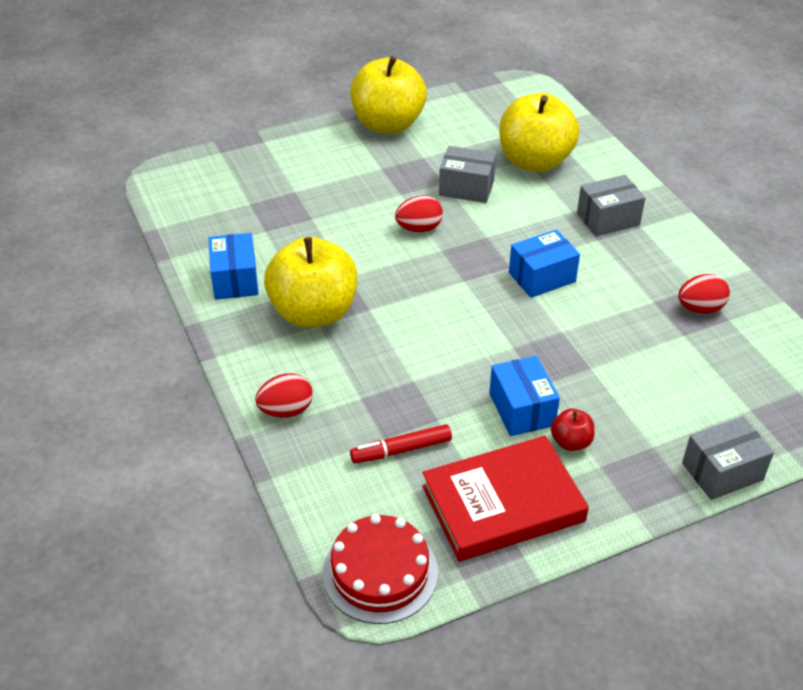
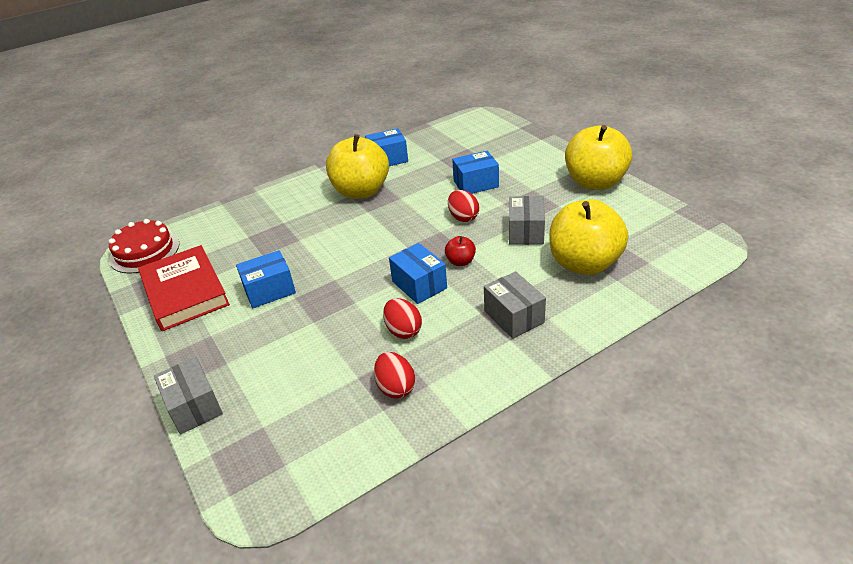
camera: 85 degrees right, 5 degrees down
red egg [255,373,313,417] -> red egg moved to [383,298,422,339]
red marker [350,424,452,463] -> none
red apple [551,409,595,451] -> red apple moved to [445,236,476,266]
none -> blue box [452,151,499,194]

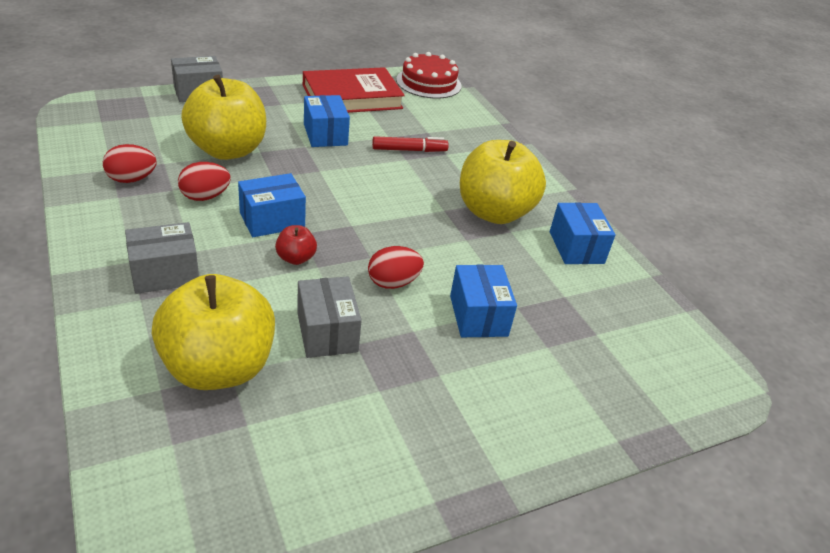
camera: 90 degrees right, 0 degrees up
grey box [509,196,545,245] -> grey box turned 60 degrees clockwise [297,276,362,358]
yellow apple [565,125,632,190] -> yellow apple moved to [181,75,266,160]
none -> red marker [372,136,449,152]

